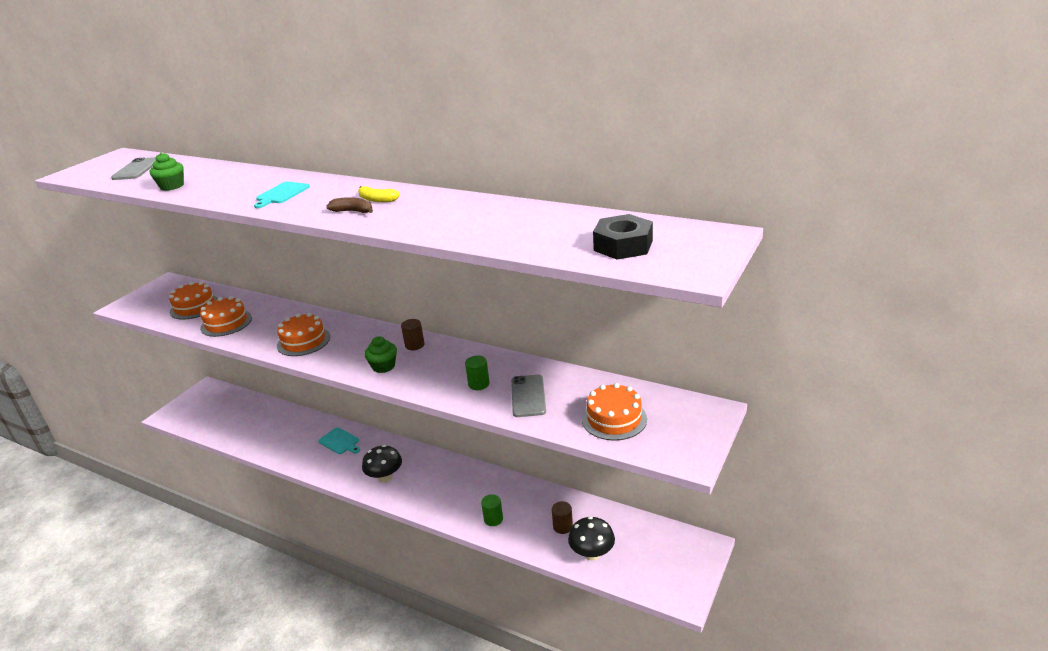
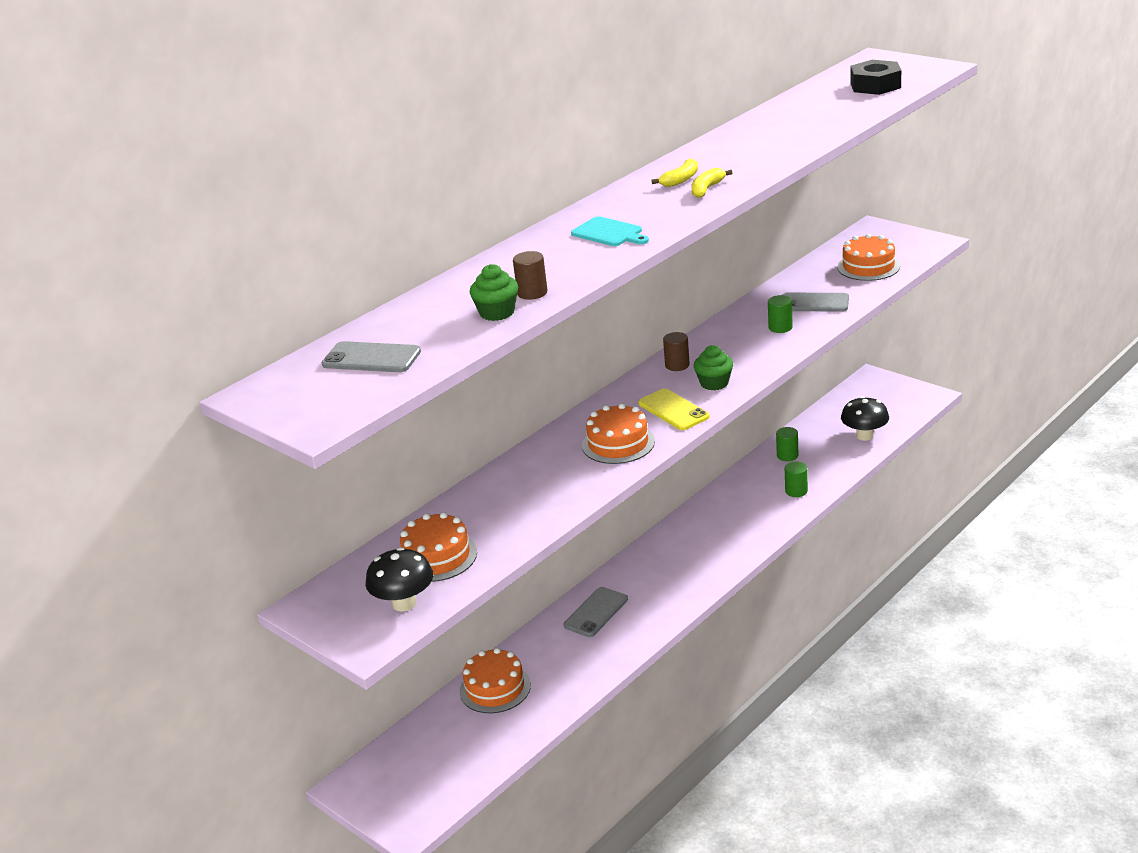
camera: 75 degrees left, 0 degrees up
orange cake [200,296,252,337] -> orange cake moved to [460,648,531,713]
turquoise cutting board [318,427,360,454] -> grey phone [564,587,628,637]
brown banana [326,197,373,213] -> yellow banana [691,168,732,198]
black mushroom [362,445,402,483] -> black mushroom moved to [366,547,433,612]
brown cylinder [552,501,573,534] -> brown cylinder moved to [513,251,547,300]
none -> yellow phone [638,388,709,430]
none -> green cylinder [776,427,798,461]

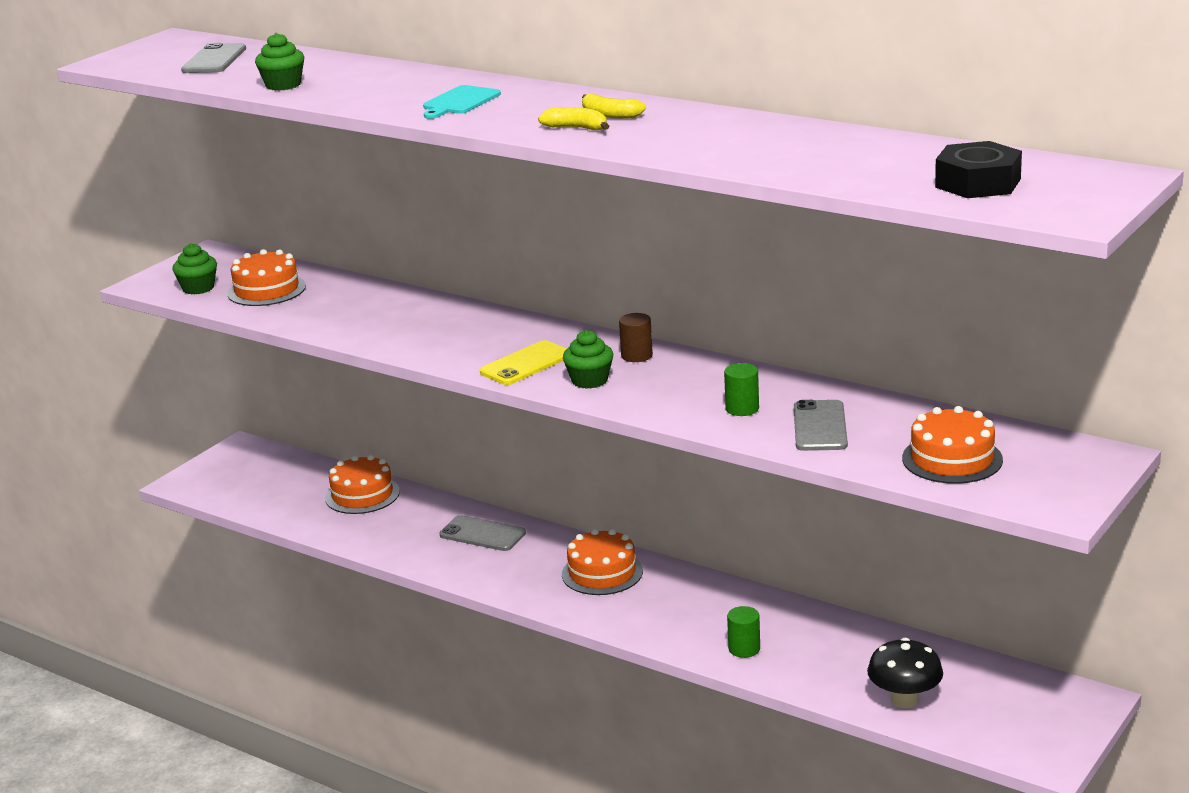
camera: 80 degrees right, 5 degrees down
black mushroom [366,547,433,612] -> green cupcake [172,243,217,294]
brown cylinder [513,251,547,300] -> none
orange cake [582,403,655,464] -> orange cake moved to [562,529,643,595]
green cylinder [776,427,798,461] -> none

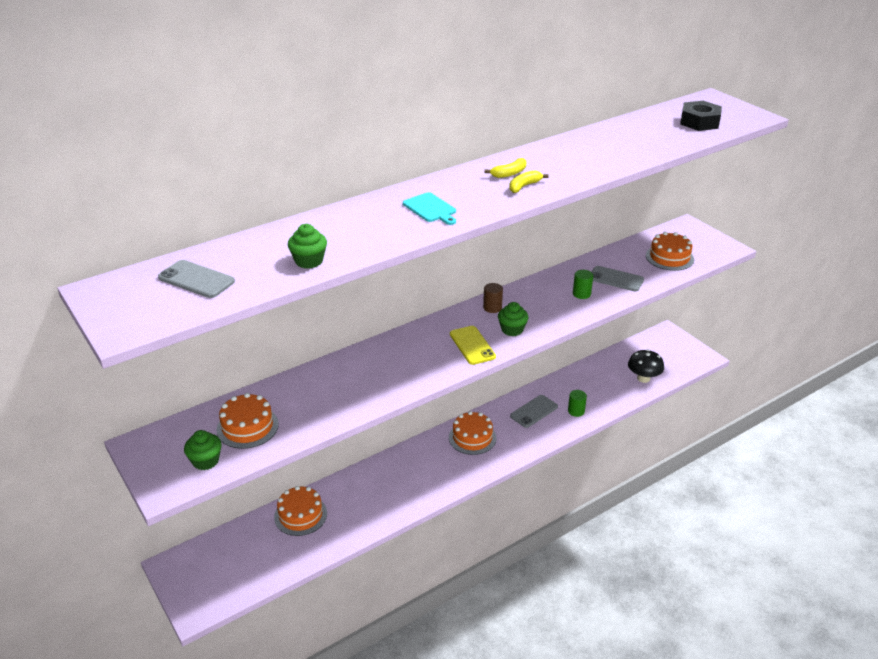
camera: 70 degrees left, 10 degrees up
grey phone [439,515,526,551] -> grey phone moved to [510,395,558,428]

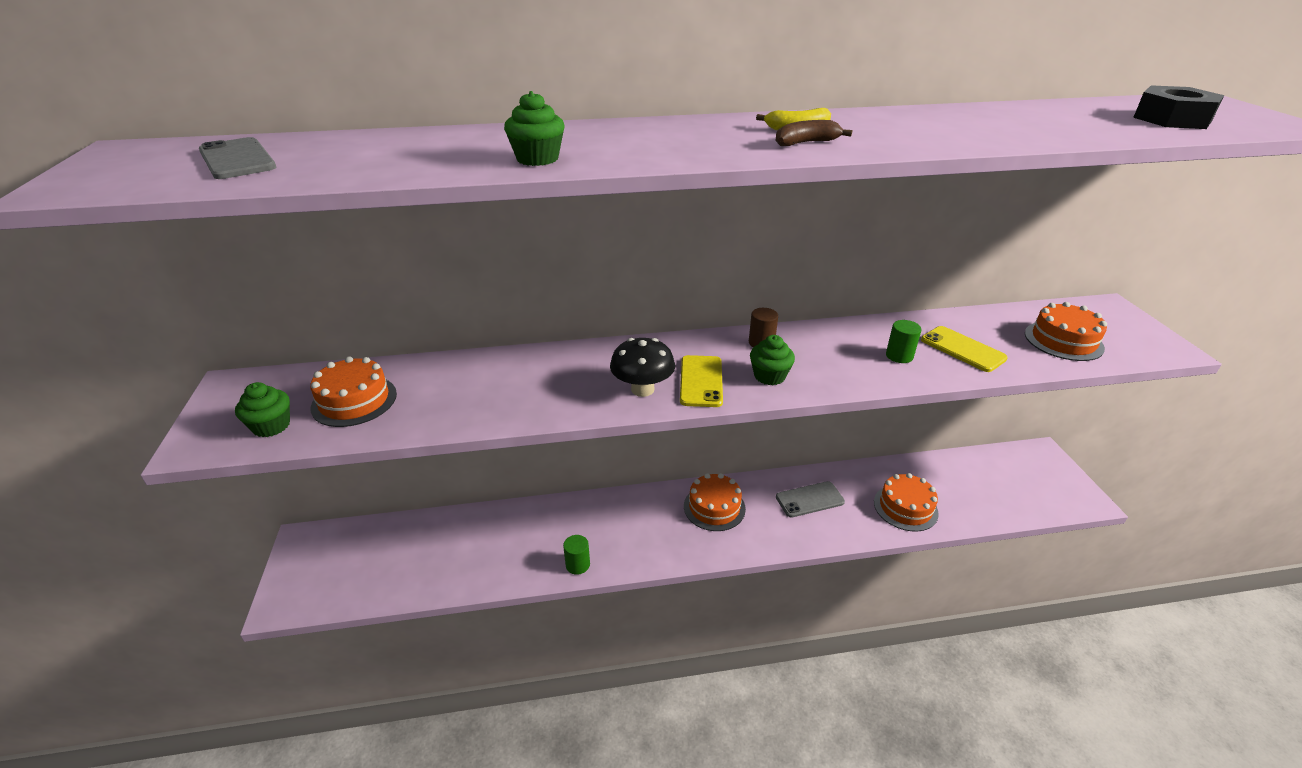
camera: 25 degrees right, 0 degrees up
orange cake [274,486,327,536] -> orange cake moved to [874,473,939,532]
green cupcake [288,224,327,269] -> green cupcake moved to [504,91,565,166]
turquoise cutting board [403,192,456,225] -> none
yellow banana [509,170,549,193] -> brown banana [775,120,852,146]
green cylinder [568,390,587,417] -> green cylinder moved to [563,535,590,575]
grey phone [592,266,644,291] -> yellow phone [921,326,1008,372]
black mushroom [628,349,664,383] -> black mushroom moved to [610,338,675,397]

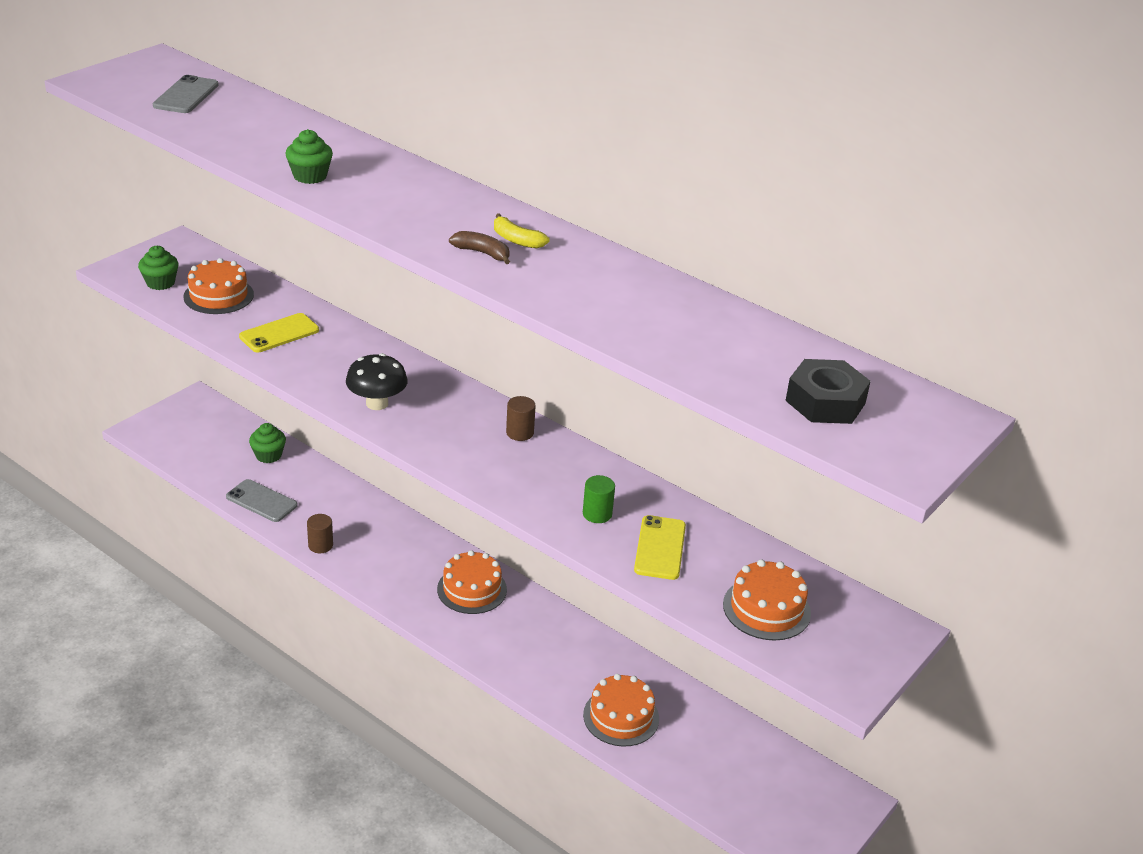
camera: 45 degrees right, 0 degrees up
green cylinder [563,535,590,575] -> brown cylinder [307,514,333,553]
yellow phone [680,355,723,407] -> yellow phone moved to [239,313,319,353]
green cupcake [750,335,795,385] -> green cupcake moved to [249,423,286,463]
grey phone [776,481,845,518] -> grey phone moved to [226,479,298,522]

